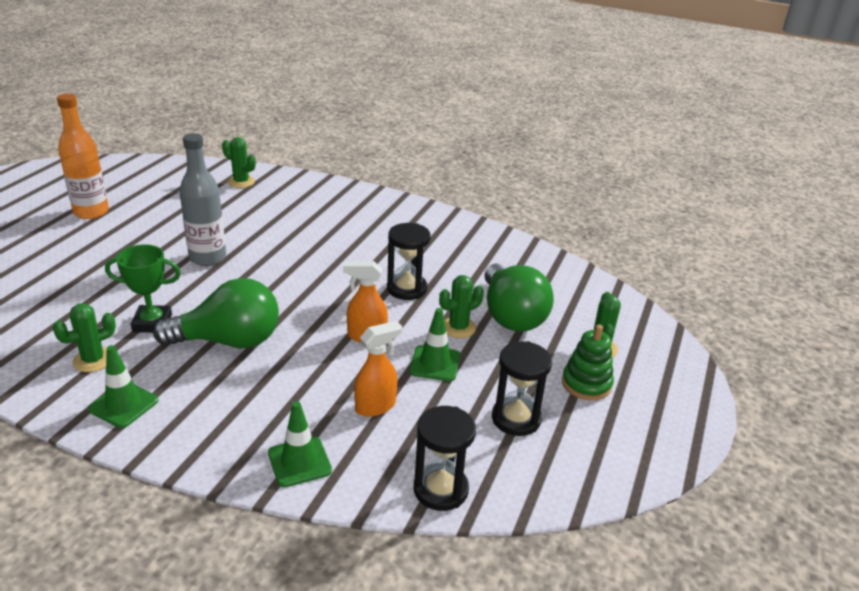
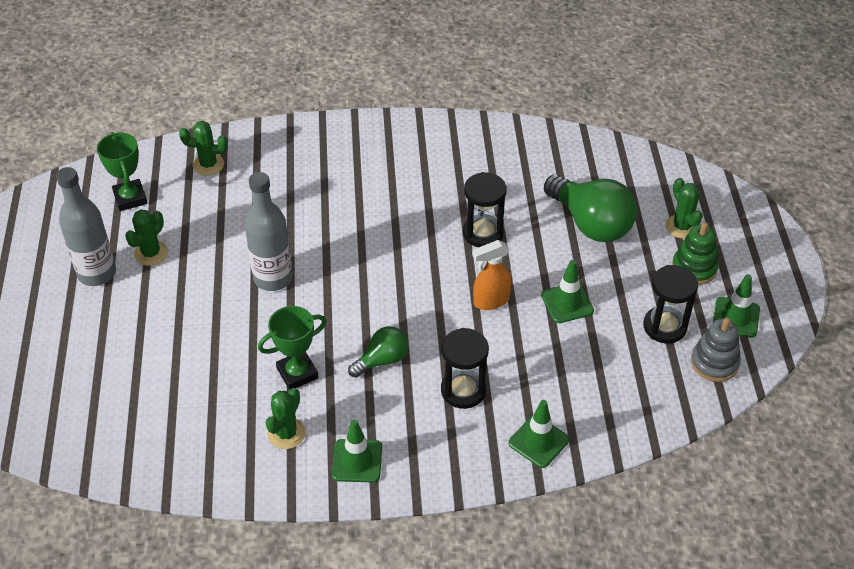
camera: 25 degrees left, 15 degrees up
orange bottle [57,94,109,219] -> grey bottle [56,167,116,286]
green light bulb [153,278,279,348] -> green light bulb [348,326,408,378], size x0.55
orange spray bottle [354,321,402,417] -> none
black hourglass [414,406,476,511] -> black hourglass moved to [441,328,489,409]
green cactus [439,275,484,338] -> green cactus moved to [125,210,168,266]
none -> green trophy [97,132,147,211]
none -> grey stacking toy [691,318,741,382]
none -> green traffic cone [713,274,760,338]

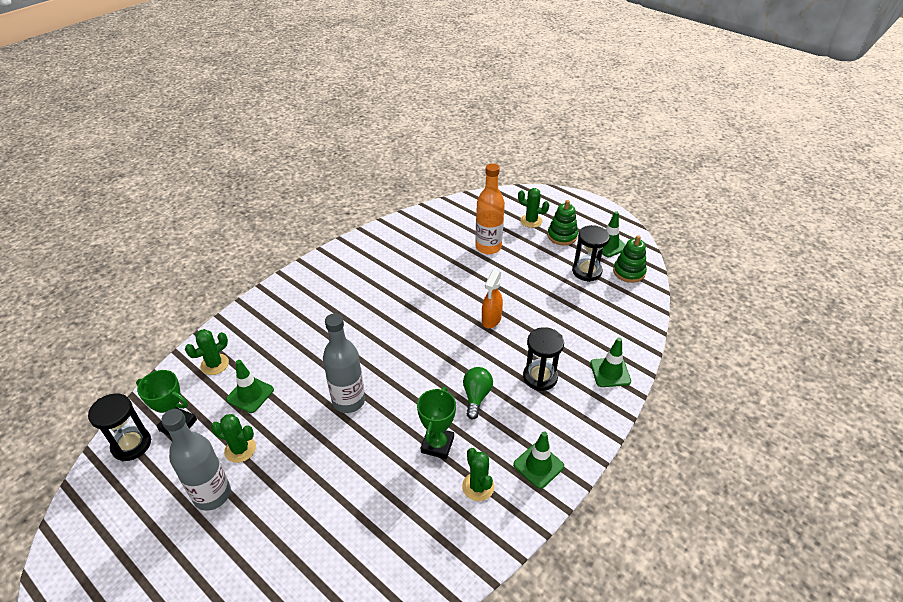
camera: 45 degrees left, 5 degrees down
green cactus [125,210,168,266] -> green cactus turned 60 degrees counterclockwise [211,414,256,463]
black hourglass [463,172,507,247] -> black hourglass moved to [88,393,151,461]
green traffic cone [541,260,594,323] -> green traffic cone moved to [226,360,274,413]
green light bulb [544,175,637,242] -> orange bottle [475,163,505,254]
grey stacking toy [691,318,741,382] -> green stacking toy [613,235,647,283]

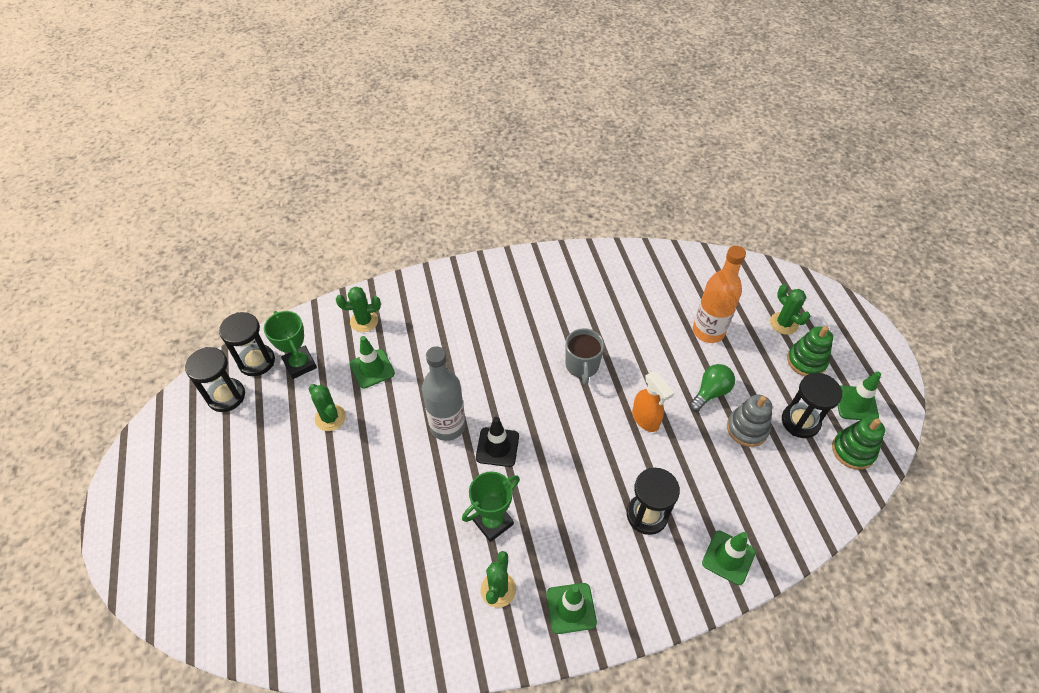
camera: 35 degrees right, 10 degrees up
grey bottle [161,409,231,511] -> none
green light bulb [463,367,493,419] -> green light bulb moved to [689,364,735,411]
orange spray bottle [482,270,503,328] -> orange spray bottle turned 90 degrees counterclockwise [632,372,674,432]
none -> black hourglass [185,347,245,412]
none -> black traffic cone [476,417,519,467]
none -> grey mug [566,328,604,385]
none -> grey stacking toy [727,395,772,447]

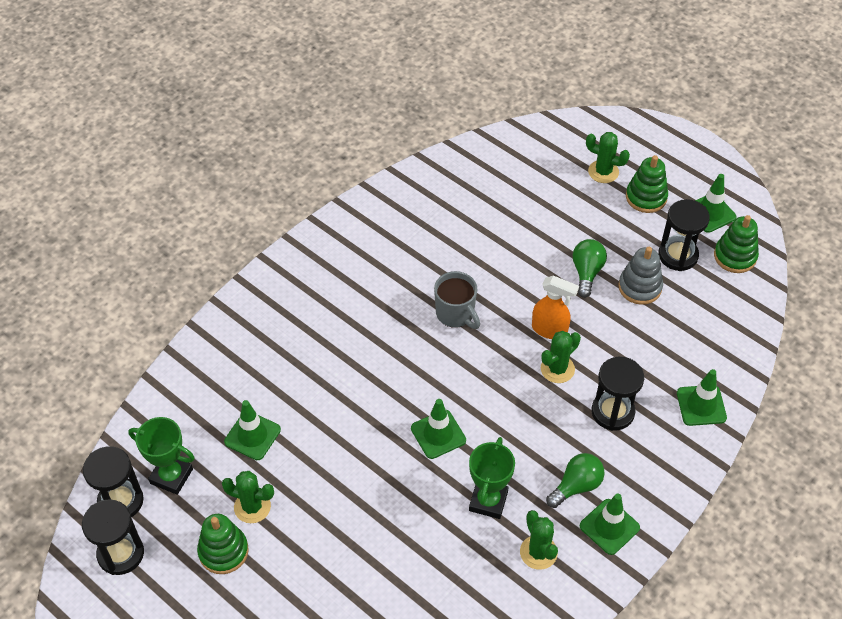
camera: 35 degrees left, 0 degrees up
green cactus [336,286,381,332] -> green cactus moved to [541,331,581,383]
grey bottle [422,346,465,441] -> none
black traffic cone [476,417,519,467] -> green traffic cone [411,399,466,459]
orange bottle [693,246,746,343] -> none
none -> green stacking toy [197,514,249,574]
none -> green light bulb [546,453,604,508]

